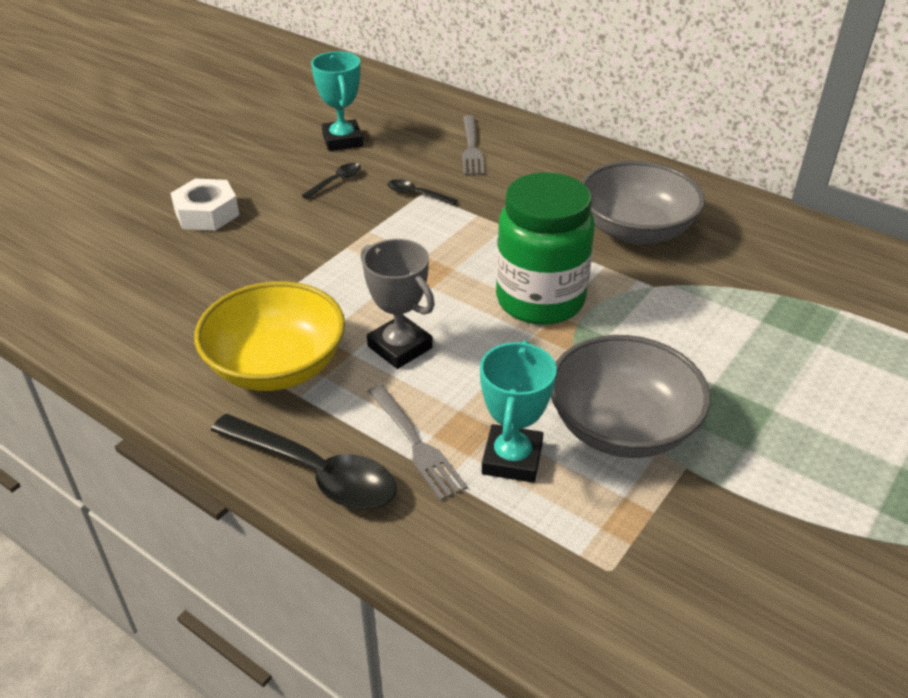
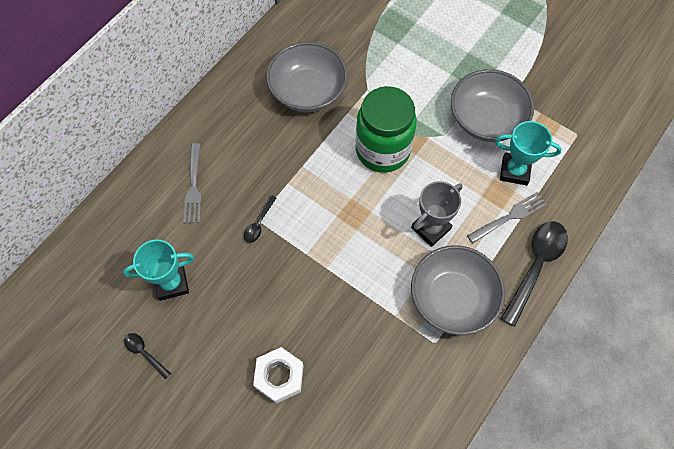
camera: 90 degrees left, 25 degrees up
yellow bowl [194,281,345,391] -> grey bowl [411,245,505,335]
black spoon [302,163,361,199] -> black spoon moved to [124,333,171,379]
grey fork [462,115,485,175] -> grey fork turned 90 degrees clockwise [183,143,201,223]

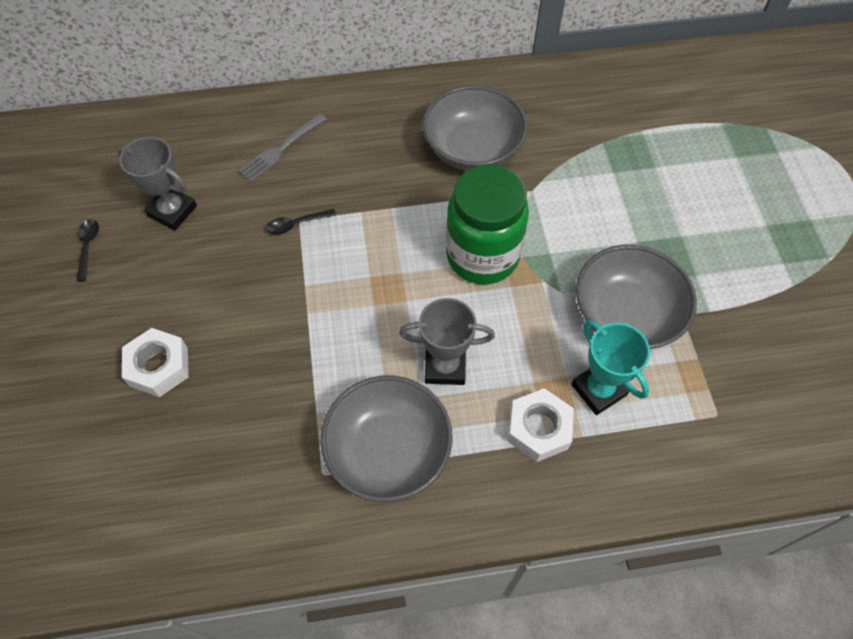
camera: 45 degrees right, 5 degrees down
turquoise trophy [123,239,194,301] -> grey trophy [117,137,197,230]
grey fork [467,192,547,243] -> white nut [508,388,574,462]
black spoon [501,221,568,326] -> none

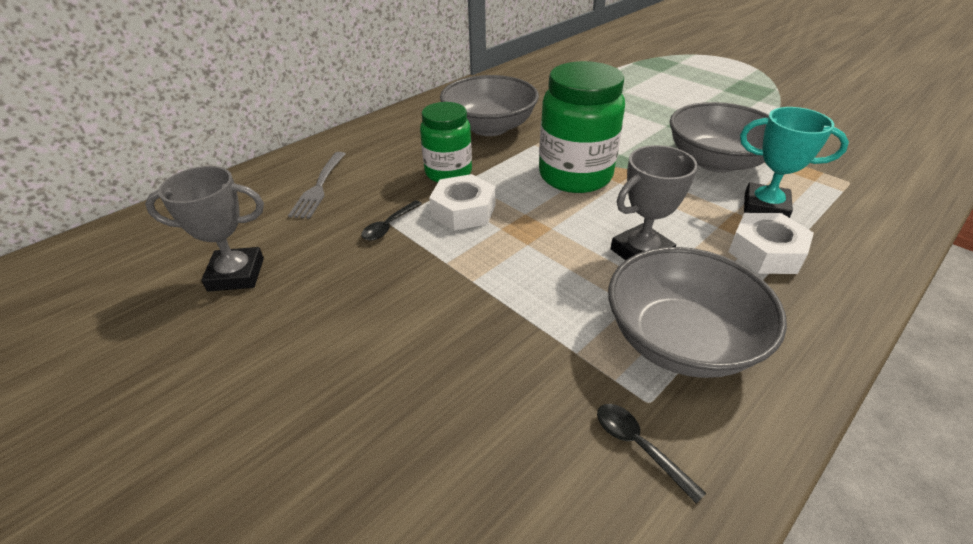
camera: 35 degrees left, 20 degrees down
black spoon [77,219,99,282] -> black spoon moved to [597,404,706,504]
white nut [122,328,189,397] -> white nut moved to [429,174,496,231]
none -> green jar [420,102,472,182]

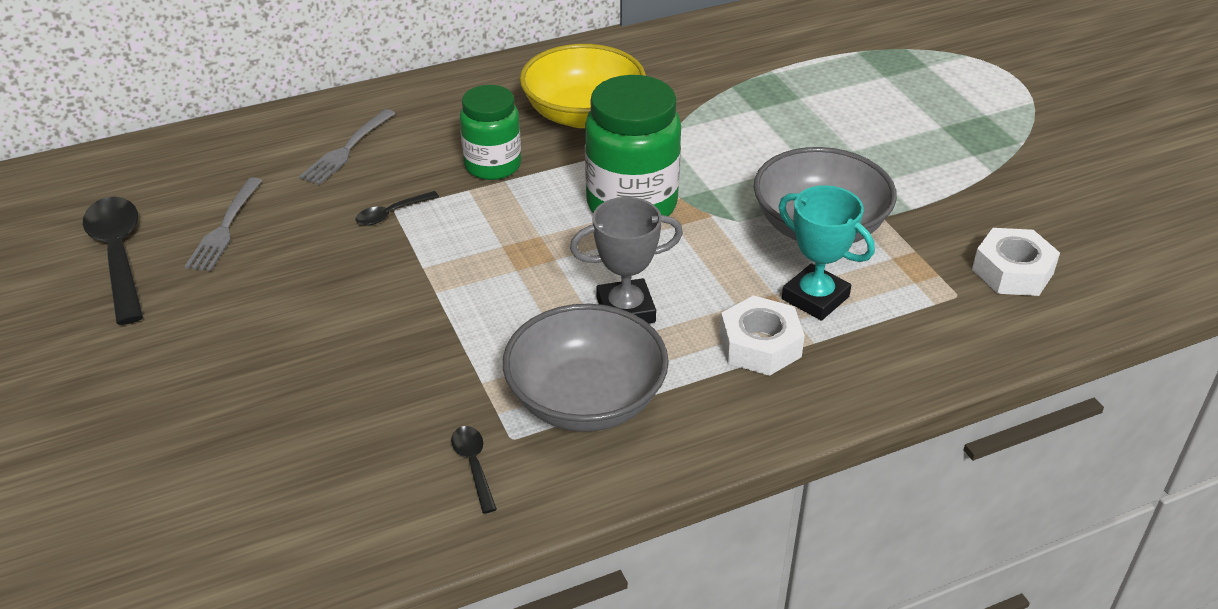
camera: 20 degrees right, 0 degrees up
grey trophy [145,166,264,292] -> grey fork [185,177,262,271]
white nut [429,174,496,231] -> white nut moved to [972,228,1060,296]
grey bowl [440,75,539,136] -> yellow bowl [520,44,646,128]
none -> black spoon [83,197,143,325]

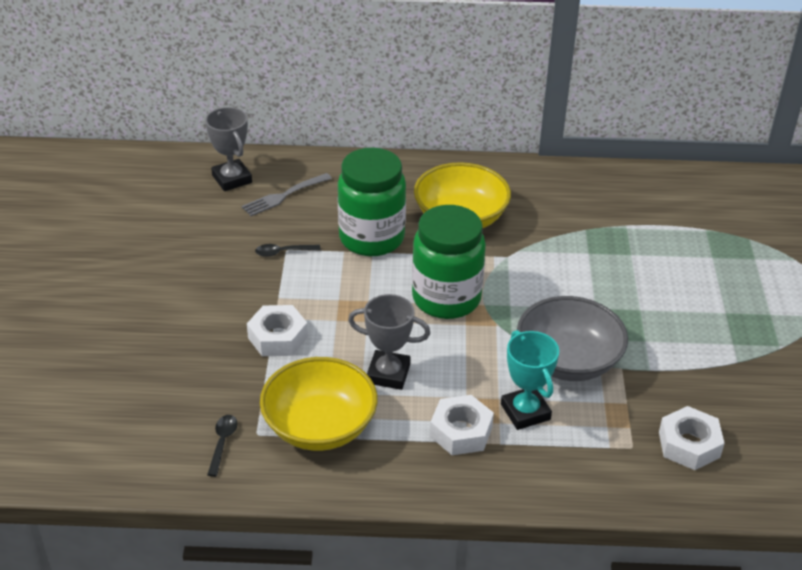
camera: 25 degrees right, 0 degrees up
black spoon [83,197,143,325] -> none
grey fork [185,177,262,271] -> none
green jar [460,85,521,180] -> green jar [338,148,406,256], size x1.54
grey bowl [503,304,669,432] -> yellow bowl [260,357,378,451]
none -> grey trophy [205,107,252,191]
none -> white nut [247,305,308,356]

